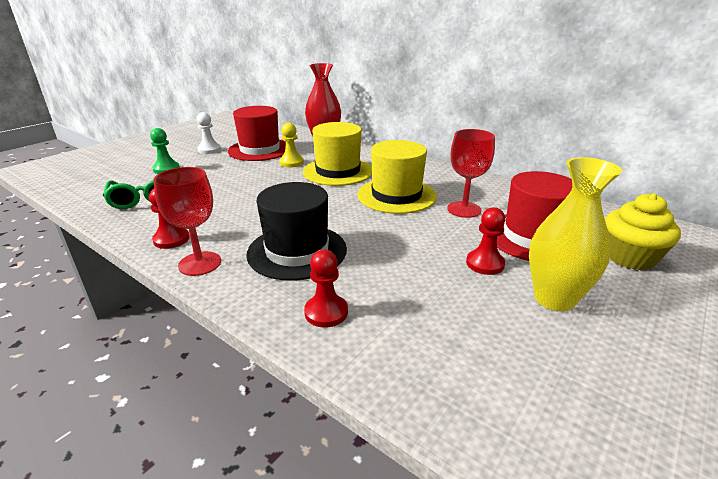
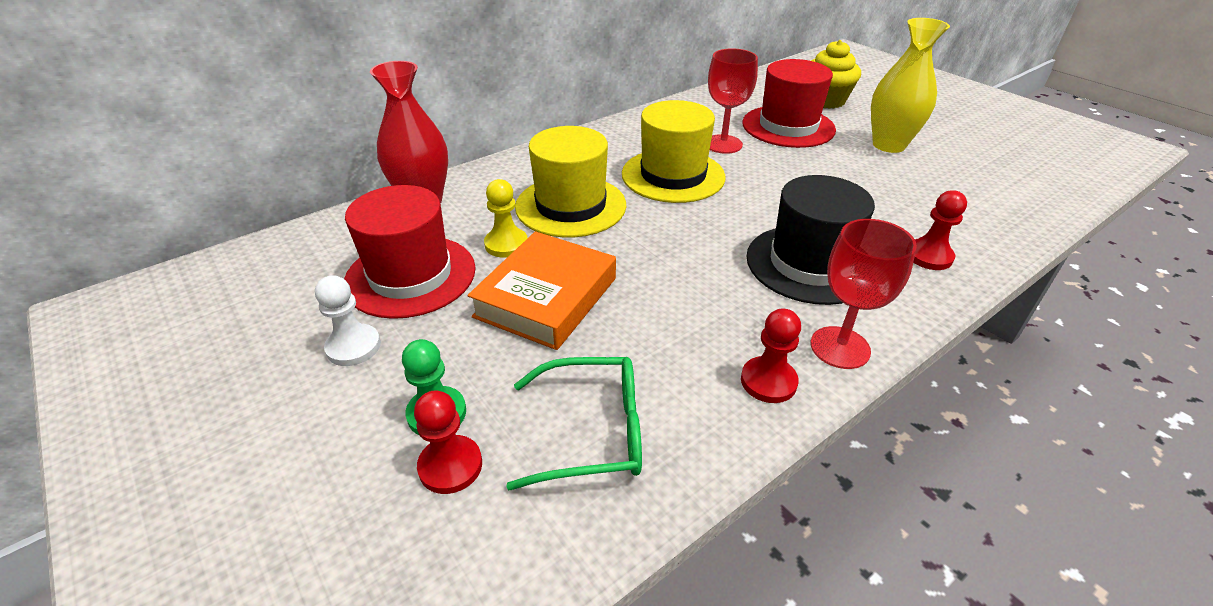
camera: 75 degrees left, 10 degrees up
red pawn [466,207,505,275] -> red pawn moved to [414,390,482,494]
none -> orange book [468,231,616,350]

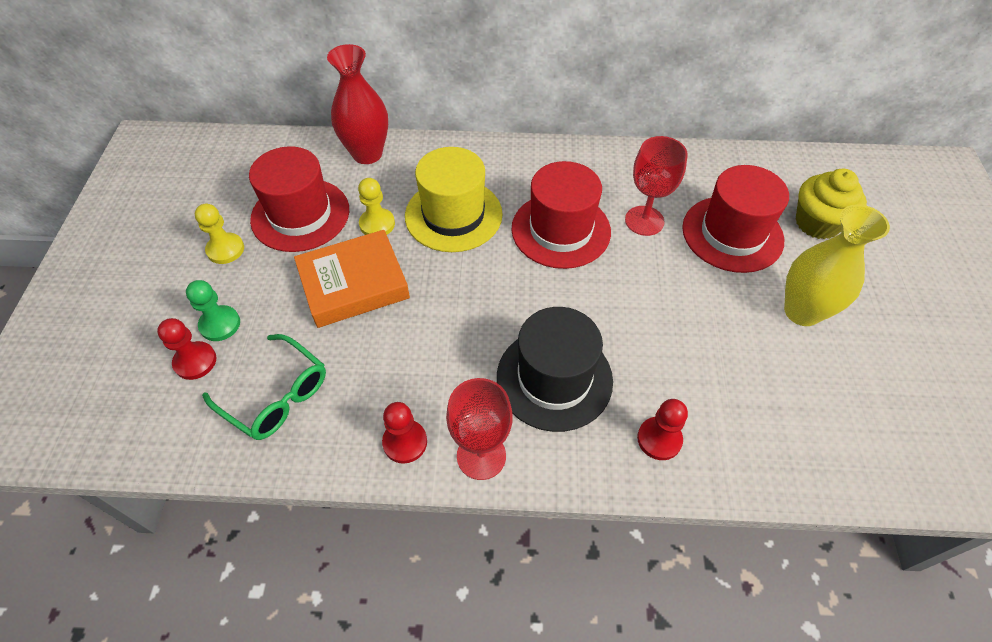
camera: 40 degrees right, 15 degrees up
white pawn [315,275,381,366] -> yellow pawn [195,204,244,264]
yellow hat [622,100,726,203] -> red hat [511,161,611,269]

